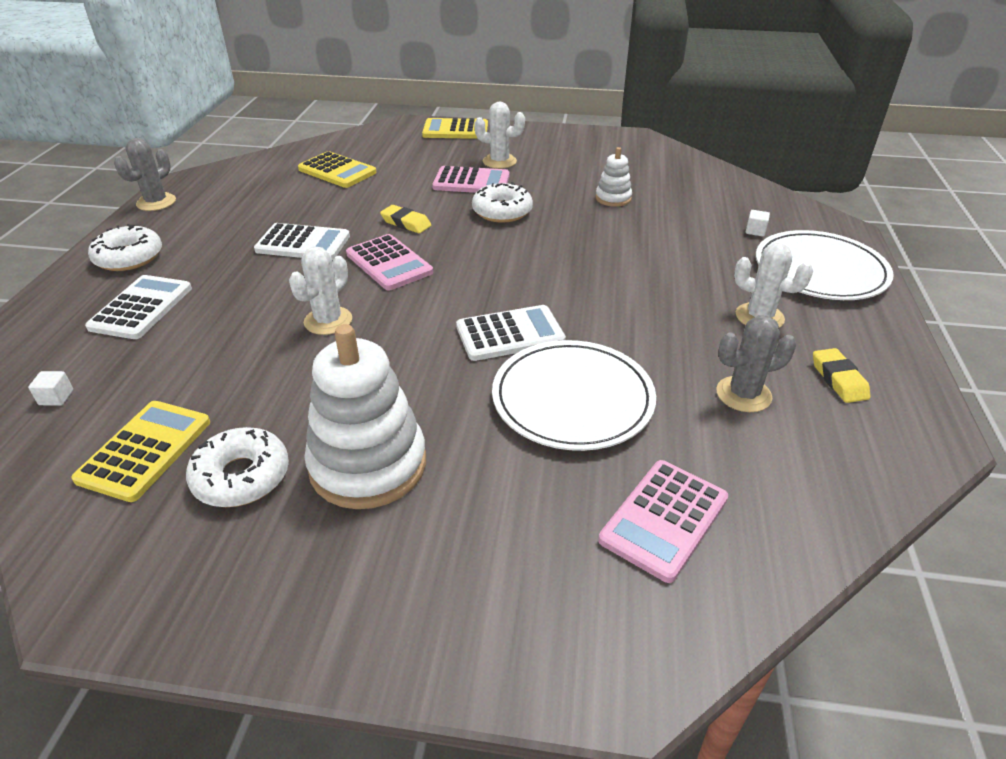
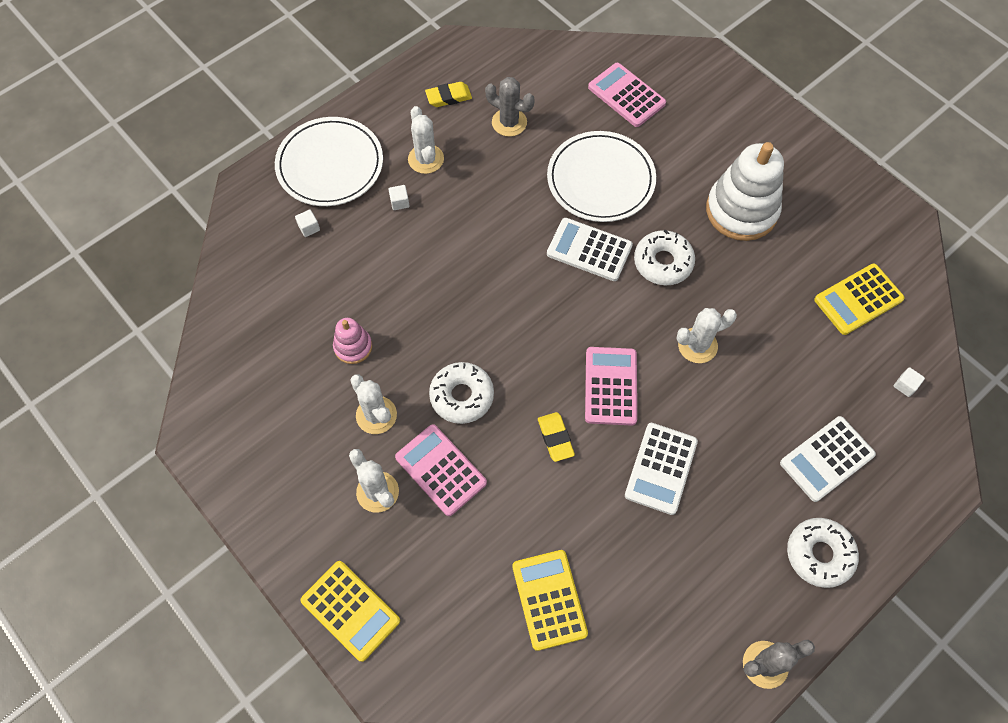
camera: 140 degrees left, 25 degrees up
white donut [186,427,289,507] -> white donut moved to [634,230,695,285]
white calculator [254,223,350,260] -> white calculator turned 120 degrees counterclockwise [625,423,698,515]
white stacking toy [595,147,632,207] -> pink stacking toy [333,318,372,364]
pink calculator [598,460,728,583] -> pink calculator turned 120 degrees counterclockwise [588,63,666,127]
yellow eraser [813,348,870,403] -> yellow eraser turned 45 degrees clockwise [425,82,472,107]
none -> white cactus [350,374,397,434]
none -> white cube [388,185,409,210]

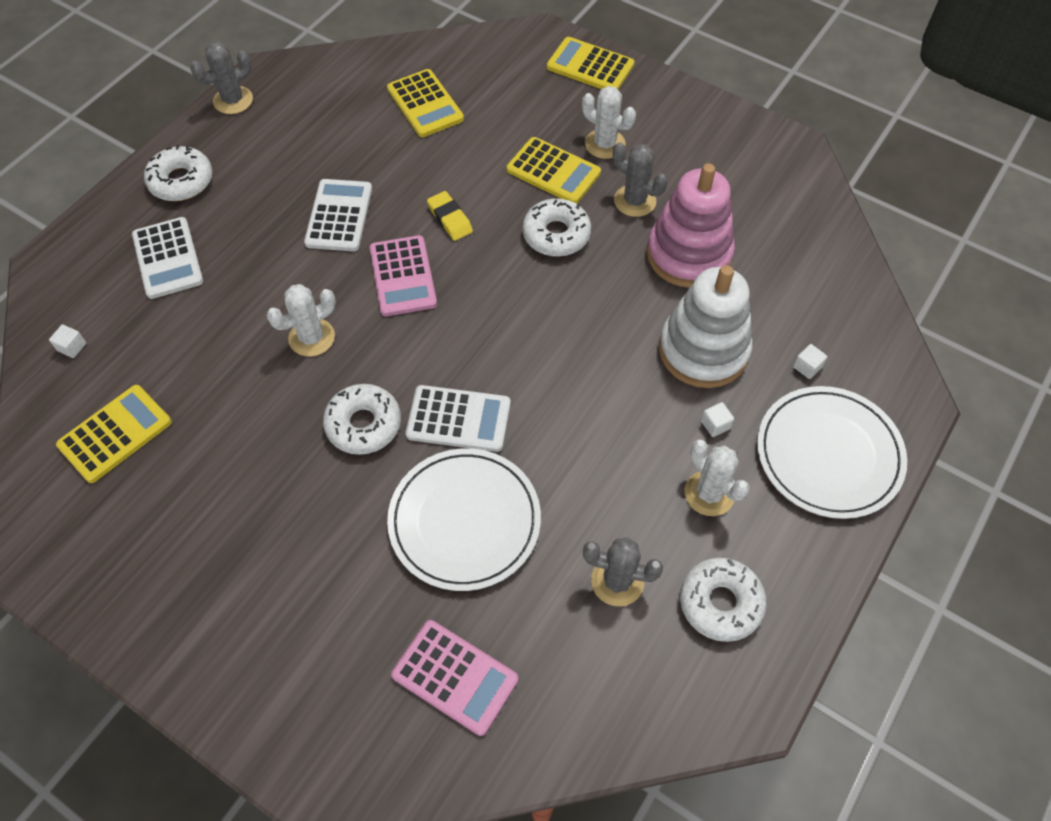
camera: 165 degrees right, 5 degrees down
pink stacking toy [333,318,372,364] -> pink stacking toy [647,163,735,288], size x2.01
white cactus [350,374,397,434] -> grey cactus [613,142,668,217]
pink calculator [395,424,487,516] -> yellow calculator [507,137,601,204]
yellow eraser [425,82,472,107] -> white donut [680,558,766,642]
white stacking toy [706,142,784,241] -> white stacking toy moved to [659,265,752,388]
white calculator [780,416,876,502] -> white calculator turned 120 degrees clockwise [132,217,203,299]

